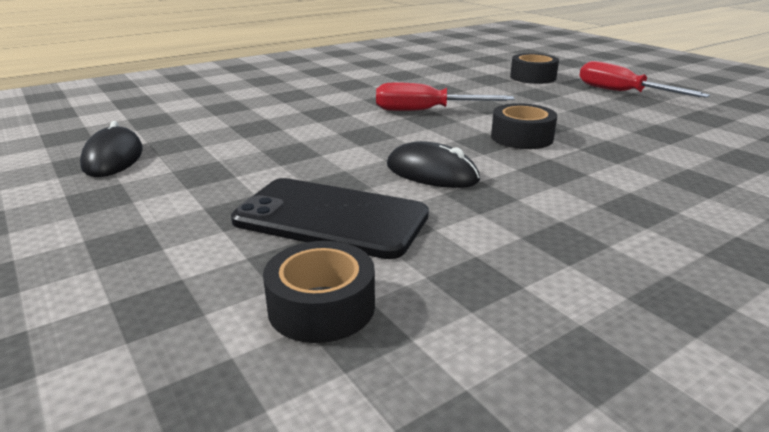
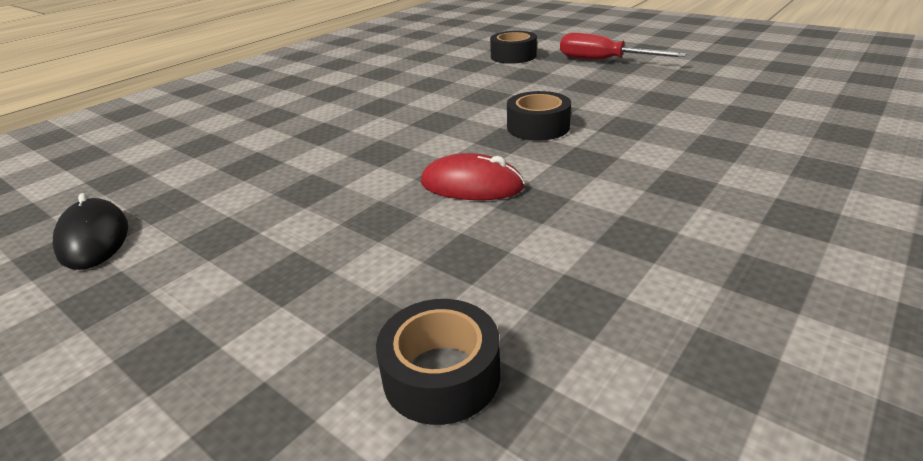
camera: 15 degrees left, 5 degrees up
black phone [231,178,429,259] -> none
red screwdriver [376,82,514,111] -> none
black mouse [387,141,480,188] -> red mouse [421,153,525,200]

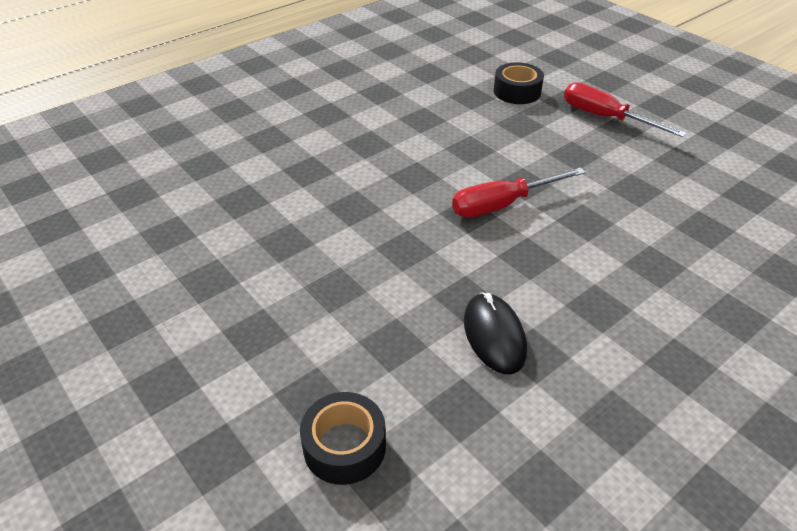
camera: 10 degrees right, 10 degrees up
black mouse [53,193,128,270] -> black mouse moved to [464,292,527,374]
red mouse [421,153,525,200] -> none
black tape [507,91,571,141] -> red screwdriver [452,167,586,218]

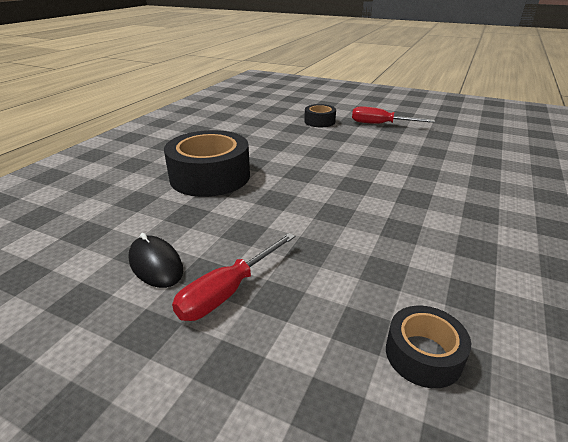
camera: 25 degrees left, 10 degrees down
red screwdriver [452,167,586,218] -> red screwdriver moved to [172,233,295,321]
black mouse [464,292,527,374] -> black mouse moved to [128,233,183,288]
none -> black tape [164,130,250,197]

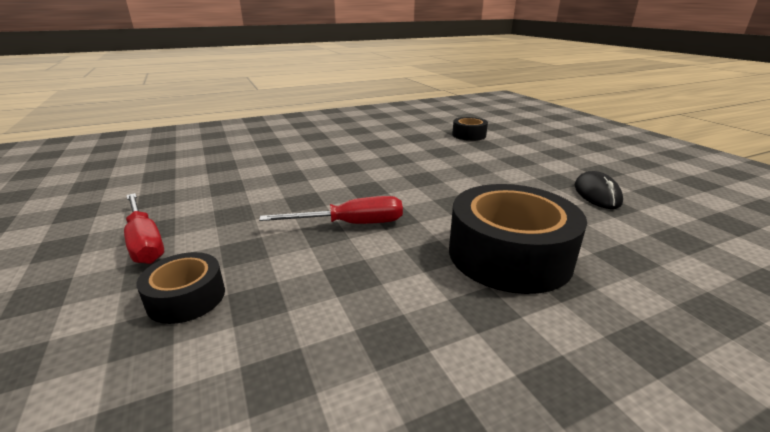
camera: 140 degrees left, 5 degrees down
red screwdriver [172,233,295,321] -> red screwdriver moved to [259,196,403,224]

